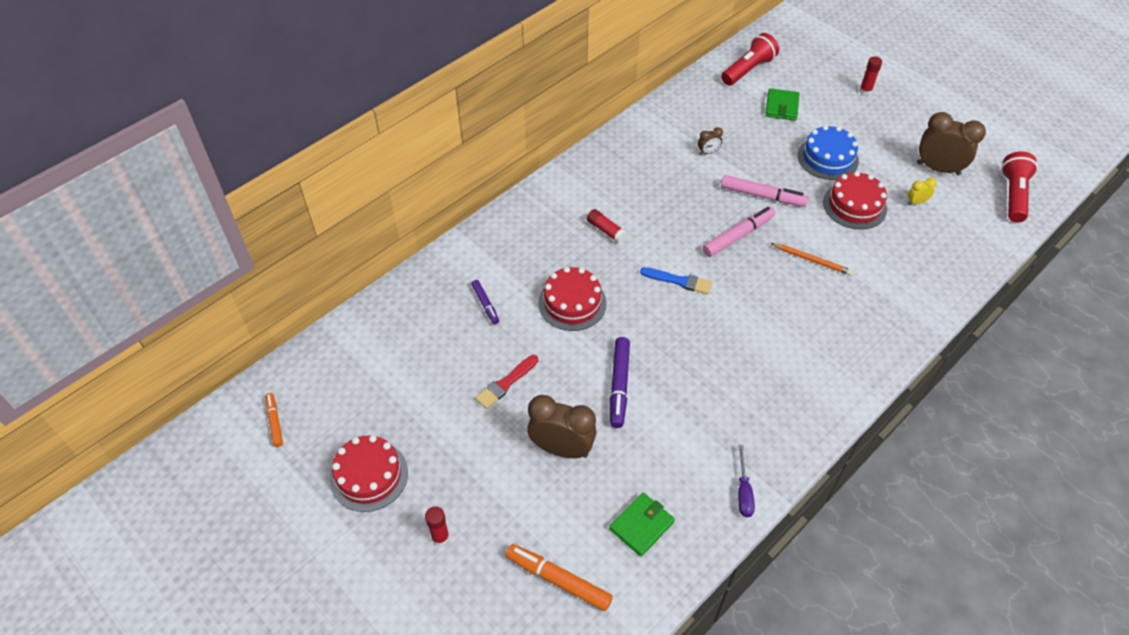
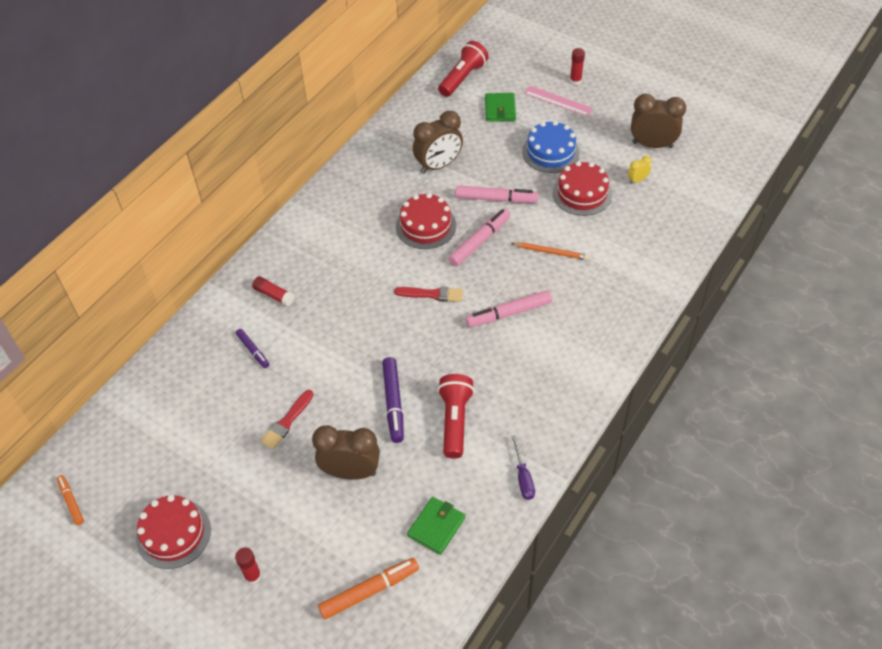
camera: 10 degrees left, 0 degrees up
orange marker [506,544,613,611] -> orange marker turned 135 degrees clockwise [318,558,419,619]
red cake [538,267,607,331] -> red cake moved to [396,193,456,249]
red glue stick [587,209,628,244] -> red glue stick moved to [252,276,294,306]
blue brush [640,267,712,294] -> red brush [394,287,463,302]
brown clock [698,127,723,155] -> brown clock [413,111,463,174], size x2.18
red flashlight [1001,151,1038,222] -> red flashlight moved to [438,374,474,458]
none -> pink marker [466,290,552,327]
none -> pink ruler [524,86,593,116]

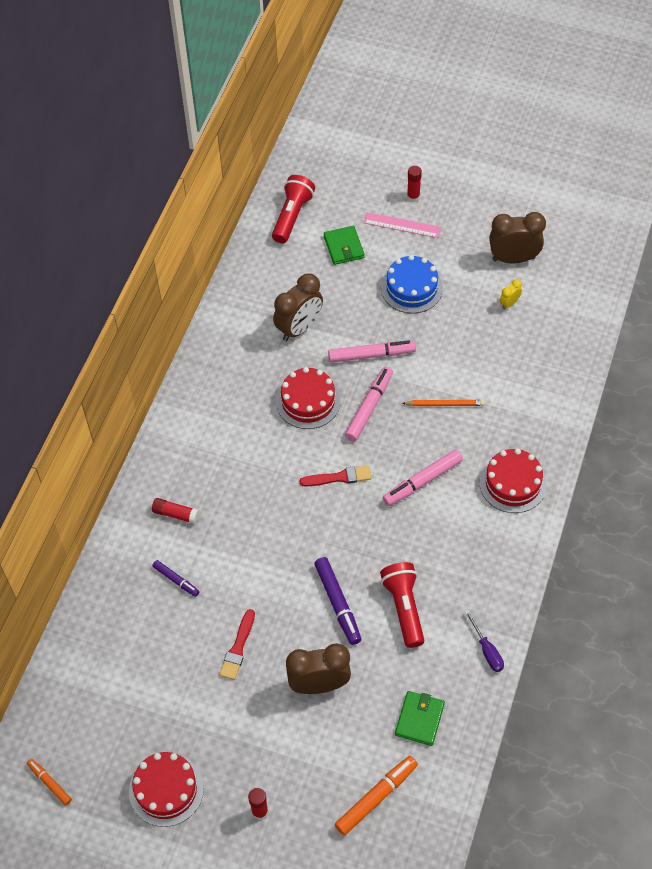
camera: 15 degrees left, 5 degrees up
red cake [553,161,612,216] -> red cake moved to [480,448,547,513]

